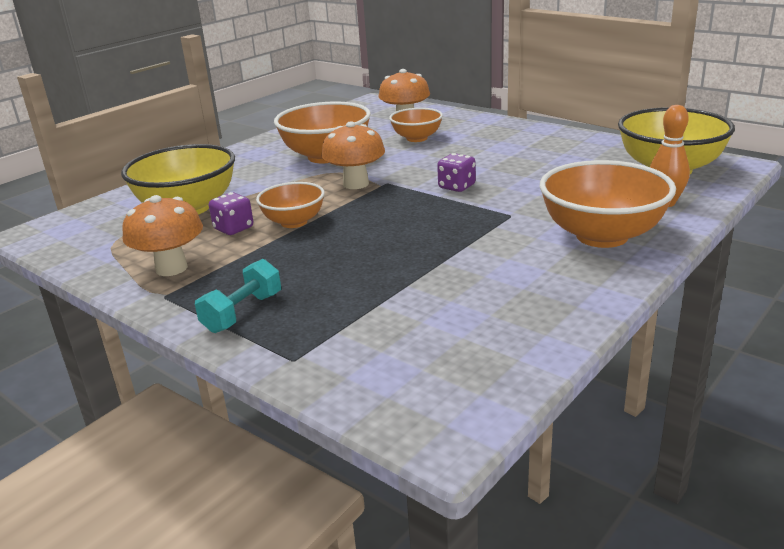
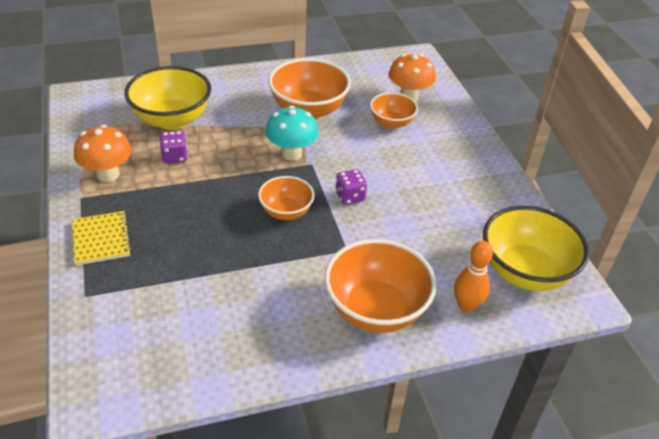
camera: 30 degrees right, 15 degrees up
turquoise dumbbell [195,259,281,333] -> yellow notebook [72,211,132,266]
orange bowl [256,182,325,228] -> orange bowl moved to [258,176,314,220]
orange mushroom [321,121,385,189] -> turquoise mushroom [265,105,318,161]

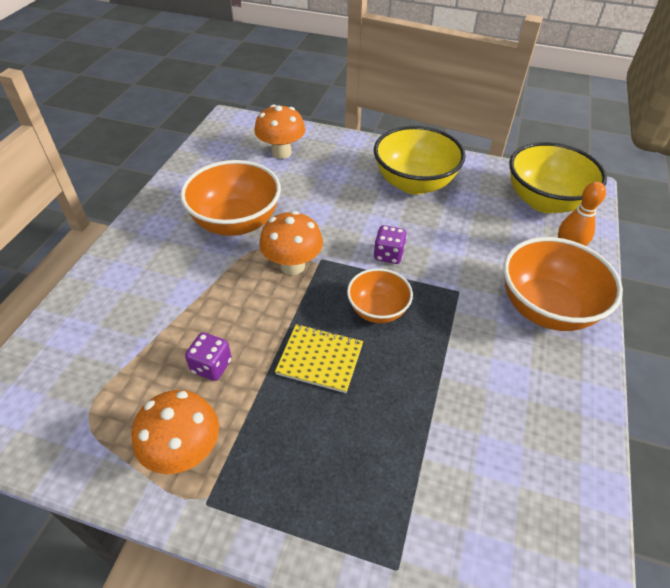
camera: 55 degrees left, 5 degrees up
yellow notebook [72,211,132,266] -> yellow notebook moved to [275,324,363,393]
yellow bowl [124,66,211,130] -> yellow bowl moved to [374,126,466,195]
turquoise mushroom [265,105,318,161] -> orange mushroom [259,211,323,275]
orange bowl [370,92,418,129] -> none

